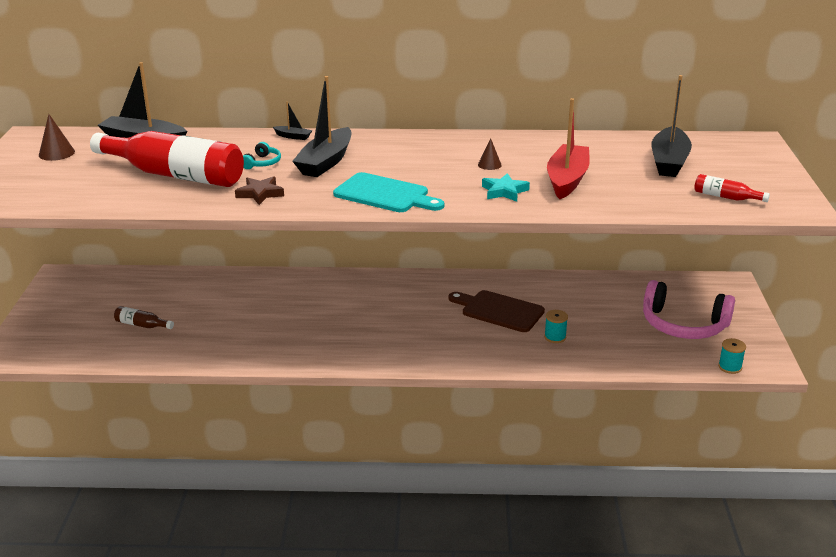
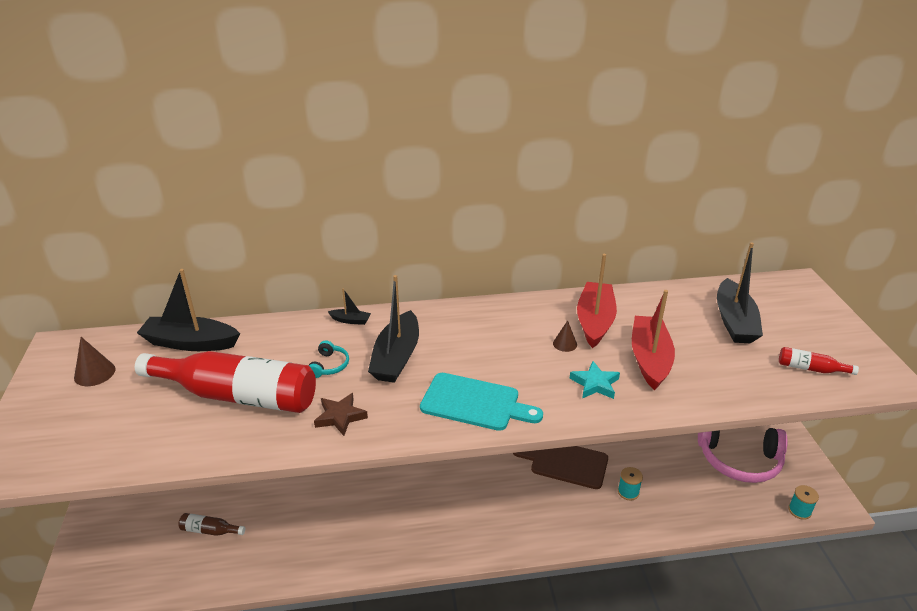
camera: 10 degrees left, 5 degrees up
none -> red boat [577,254,617,348]

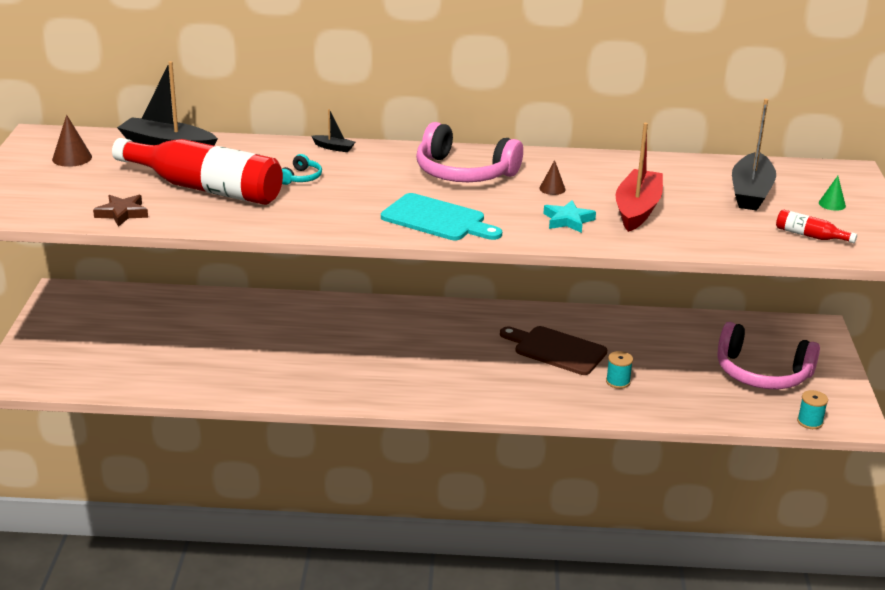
camera: 10 degrees right, 5 degrees down
brown bottle [178,513,245,536] -> none
brown star [314,393,368,436] -> brown star moved to [93,195,148,227]
black boat [368,275,419,383] -> none
red boat [577,254,617,348] -> none
none -> pink headphones [416,122,523,182]
none -> green cone [819,176,846,211]

